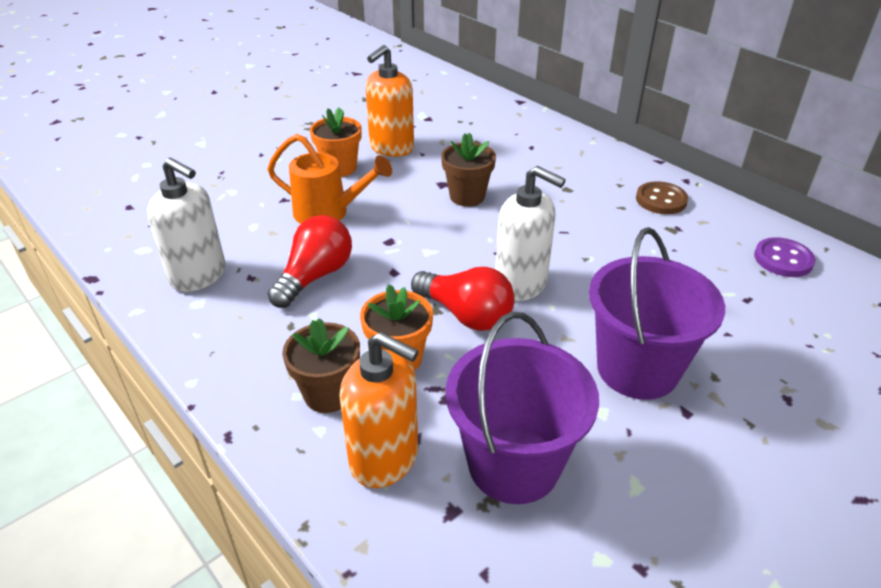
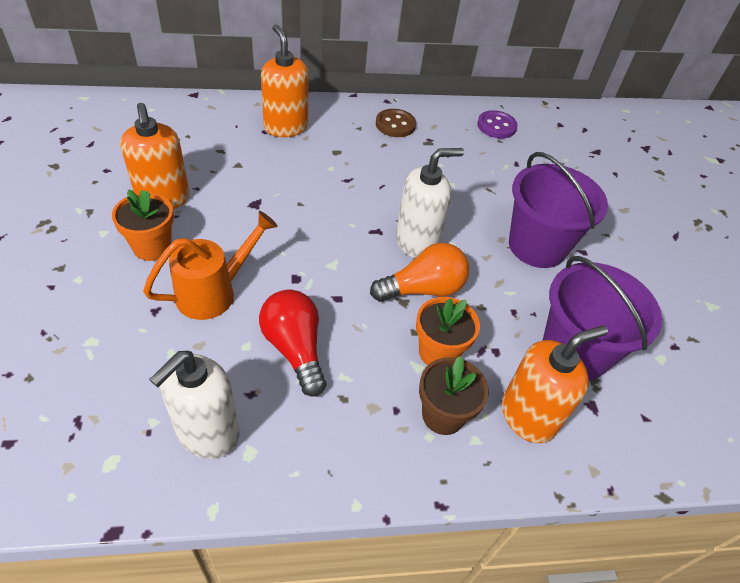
camera: 60 degrees left, 10 degrees up
white soap dispenser [147,157,225,292] -> white soap dispenser turned 150 degrees clockwise [149,351,240,459]
red light bulb [411,267,515,331] -> orange light bulb [370,243,469,302]
brown flower pot [441,133,496,206] -> none
none -> orange soap dispenser [261,24,309,137]

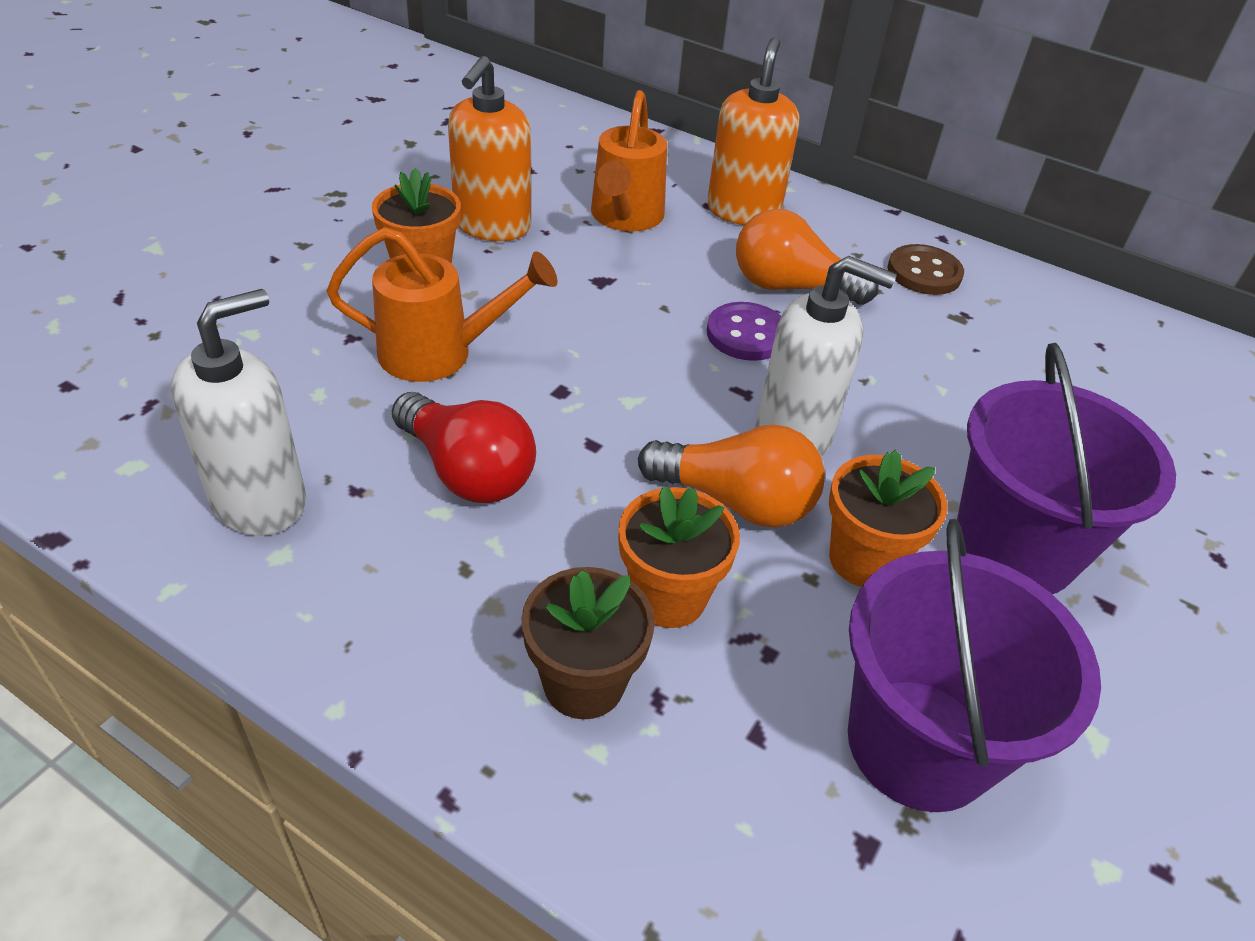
camera: 40 degrees right, 5 degrees down
white soap dispenser [149,351,240,459] -> white soap dispenser turned 150 degrees clockwise [171,289,306,536]
red light bulb [259,289,326,397] -> red light bulb turned 120 degrees clockwise [392,392,536,503]
purple button [477,110,518,139] -> purple button moved to [707,302,781,361]
orange soap dispenser [502,325,608,443] -> none
none -> orange watering can [591,90,667,231]
none -> orange light bulb [736,209,879,305]
none -> orange flower pot [829,450,947,587]

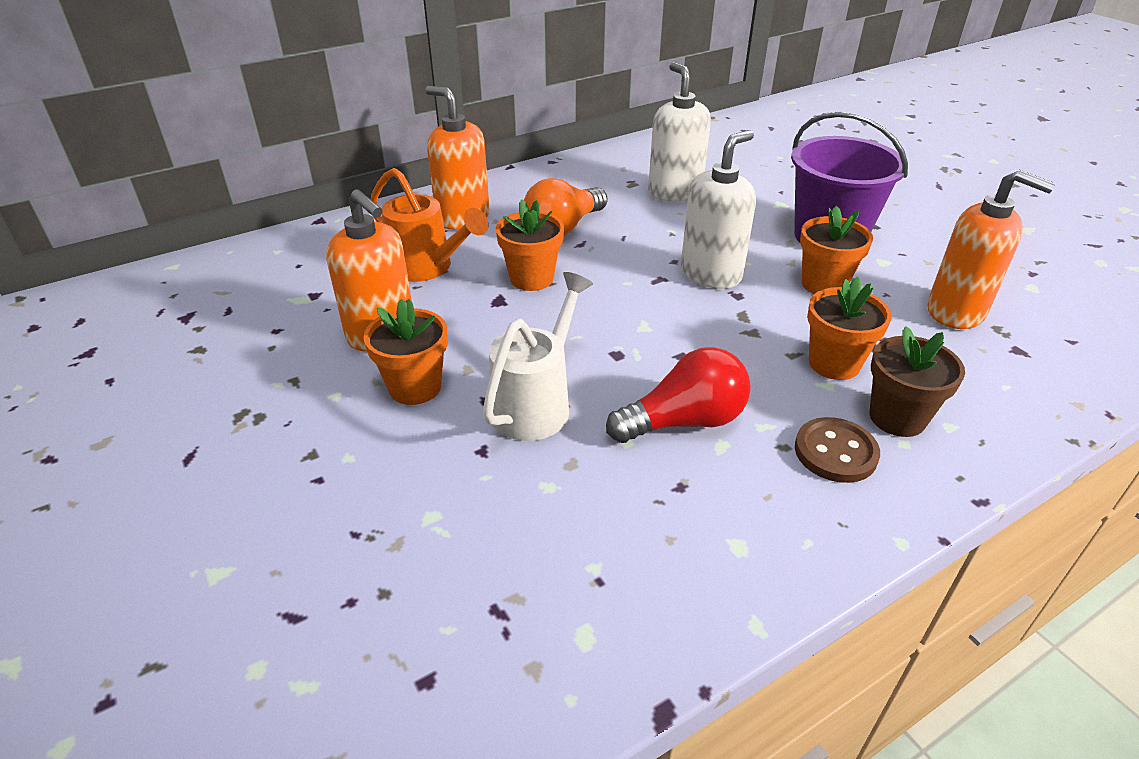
camera: 60 degrees left, 5 degrees down
white soap dispenser [171,289,306,536] -> white soap dispenser moved to [648,62,711,202]
orange watering can [327,227,557,382] -> white watering can [483,272,593,441]
orange light bulb [638,425,825,527] -> none
purple button [707,302,781,361] -> none
purple bucket [848,519,1101,812] -> orange soap dispenser [927,170,1056,329]
brown button [888,244,964,295] -> brown button moved to [795,417,880,483]
none -> orange flower pot [496,199,564,291]

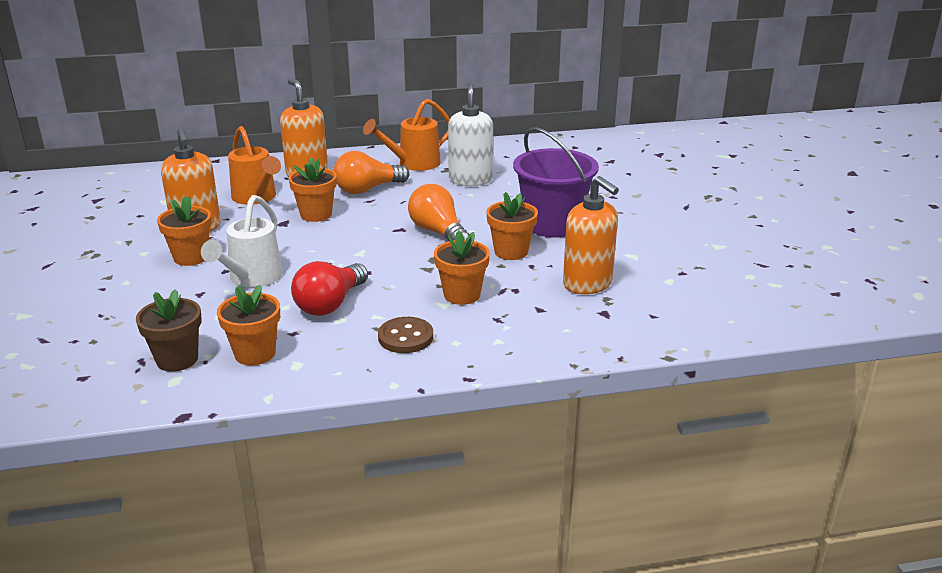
camera: 20 degrees right, 10 degrees down
white watering can [483,272,593,441] -> white watering can turned 150 degrees clockwise [201,195,283,288]
red light bulb [606,347,751,443] -> red light bulb turned 120 degrees clockwise [291,261,368,316]
white soap dispenser [681,130,756,289] -> orange light bulb [408,184,470,241]
brown flower pot [869,326,965,437] -> brown flower pot moved to [136,289,202,372]
none -> orange flower pot [217,285,280,365]
none -> orange watering can [363,98,450,171]

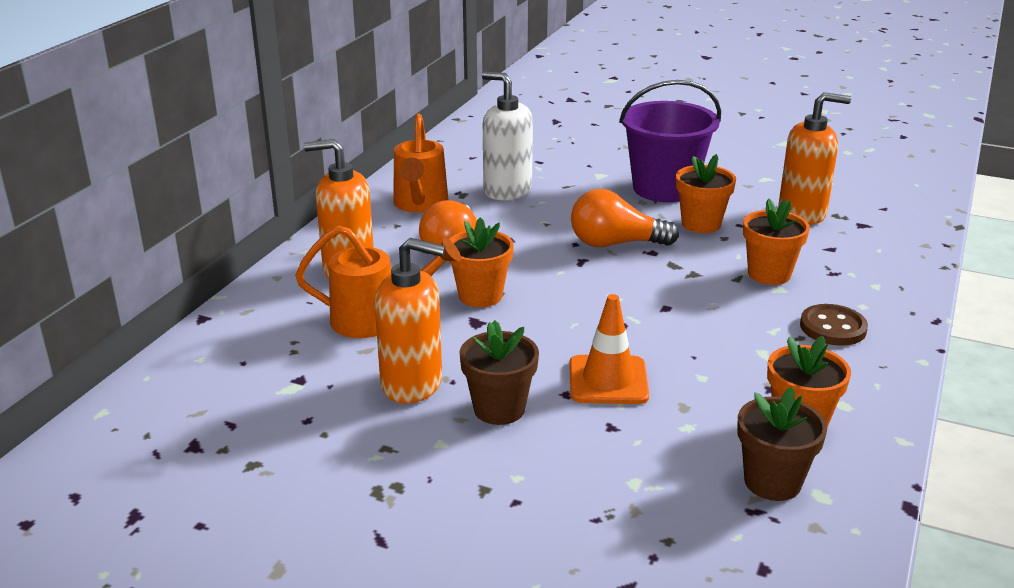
camera: 55 degrees left, 0 degrees up
orange flower pot [157,196,212,266] -> brown flower pot [459,320,539,425]
white watering can [201,195,283,288] -> orange traffic cone [569,294,649,404]
red light bulb [291,261,368,316] -> none

